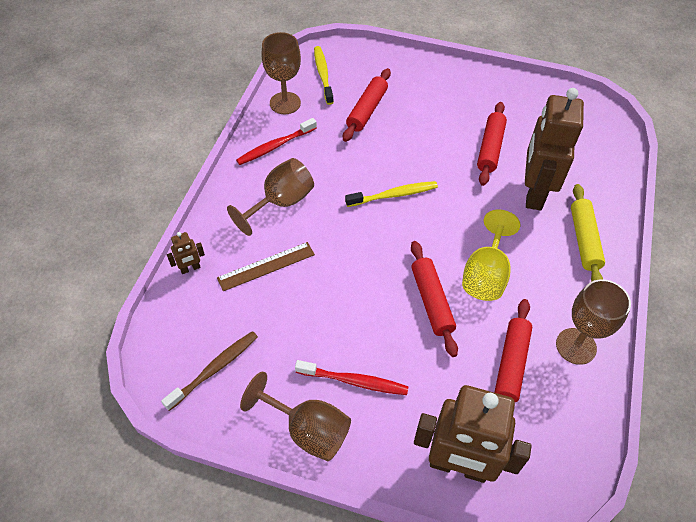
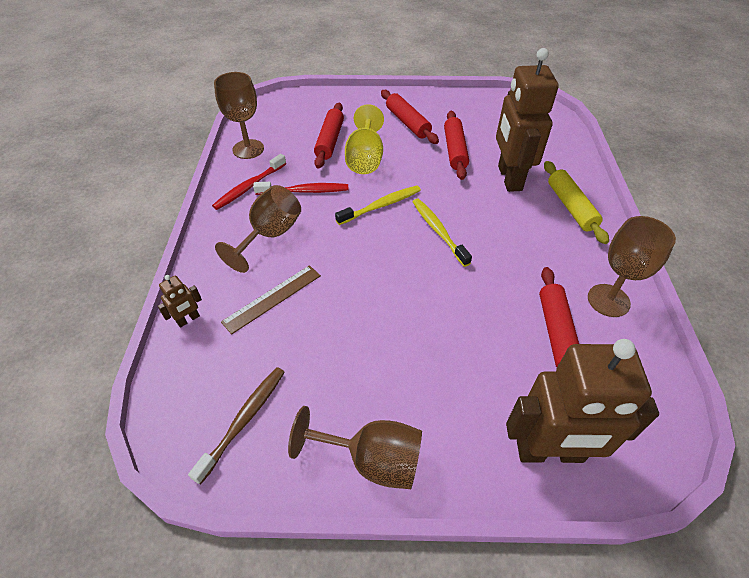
camera: 15 degrees left, 5 degrees down
red toothbrush [295,360,409,395] -> red toothbrush moved to [253,182,348,195]
yellow toothbrush [314,46,334,105] -> yellow toothbrush moved to [413,199,472,267]
red rolling pin [411,241,458,357] -> red rolling pin moved to [381,90,439,144]
yellow goblet [462,209,520,301] -> yellow goblet moved to [345,104,384,174]

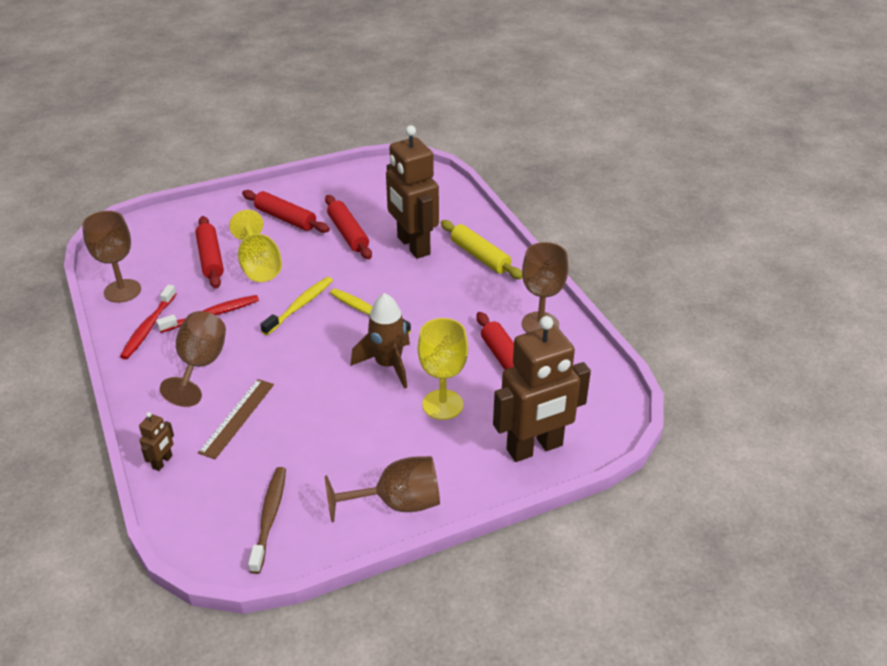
camera: 25 degrees left, 10 degrees down
none -> brown rocket [351,293,410,389]
none -> yellow goblet [418,318,468,420]

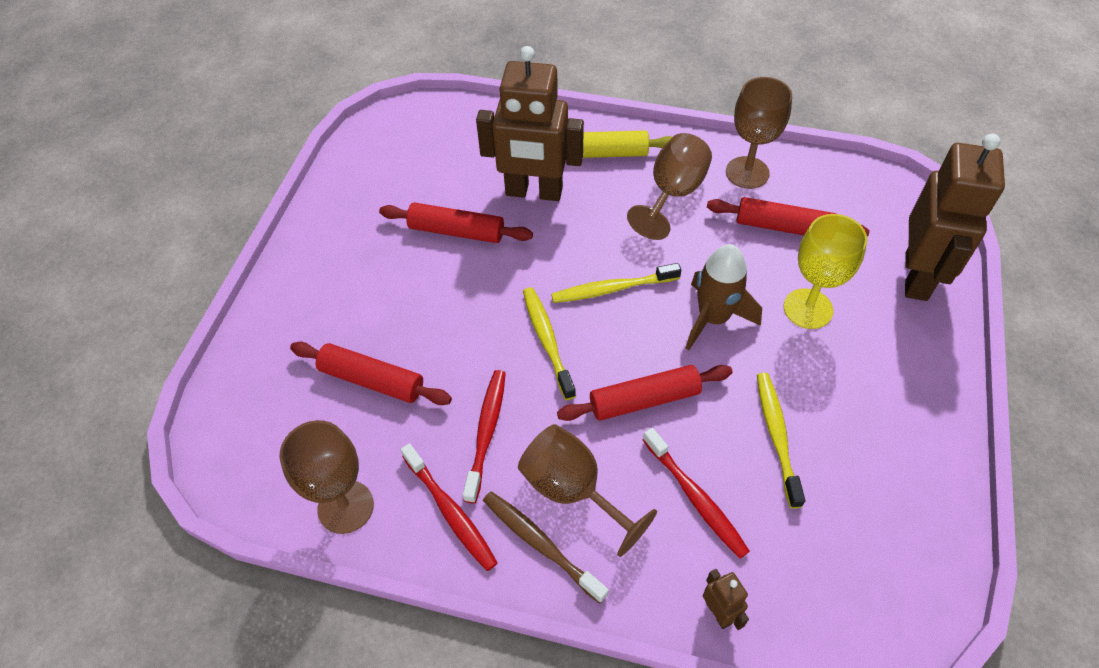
camera: 50 degrees left, 15 degrees up
brown ruler [198,379,274,459] -> red toothbrush [643,428,750,559]
yellow goblet [229,210,282,282] -> none
red rolling pin [242,190,330,233] -> red rolling pin moved to [557,365,733,421]
brown toothbrush [248,467,286,574] -> brown toothbrush moved to [483,491,609,604]
brown goblet [325,456,440,522] -> brown goblet moved to [627,133,712,240]
none -> yellow toothbrush [757,373,805,509]

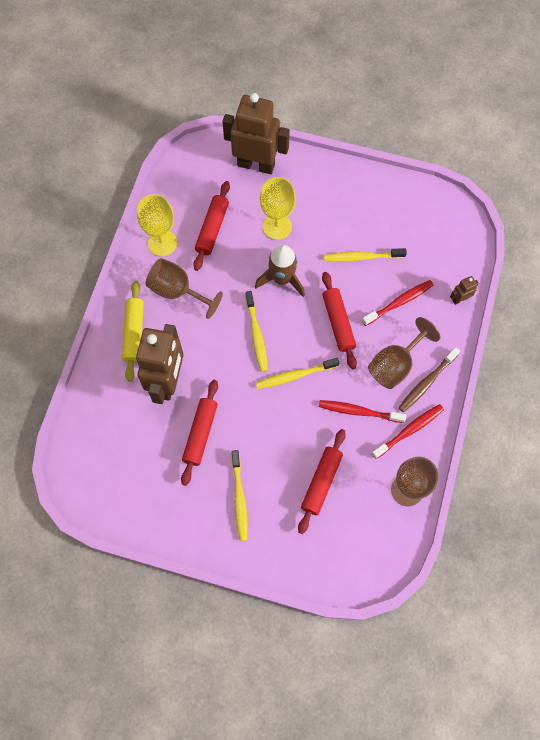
camera: 90 degrees left, 15 degrees up
brown goblet [726,77,792,189] -> yellow goblet [137,194,177,256]
none -> yellow toothbrush [232,450,248,541]

